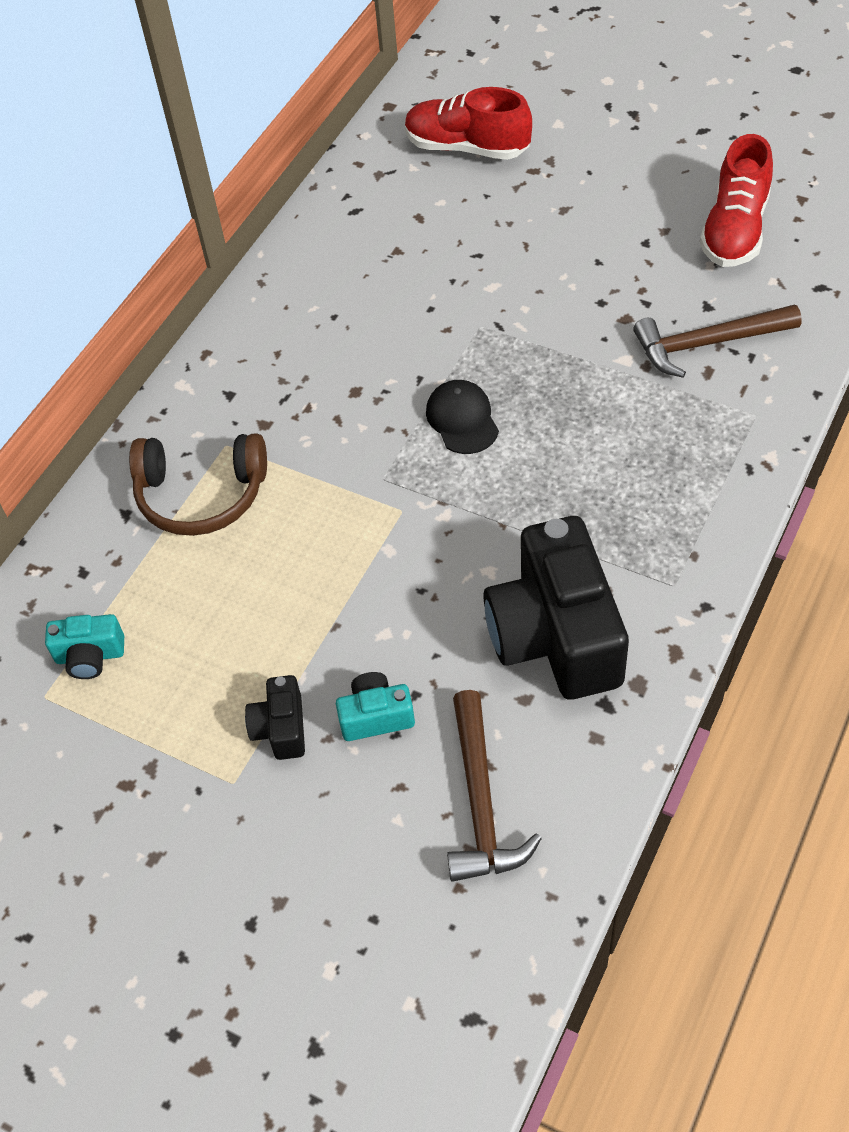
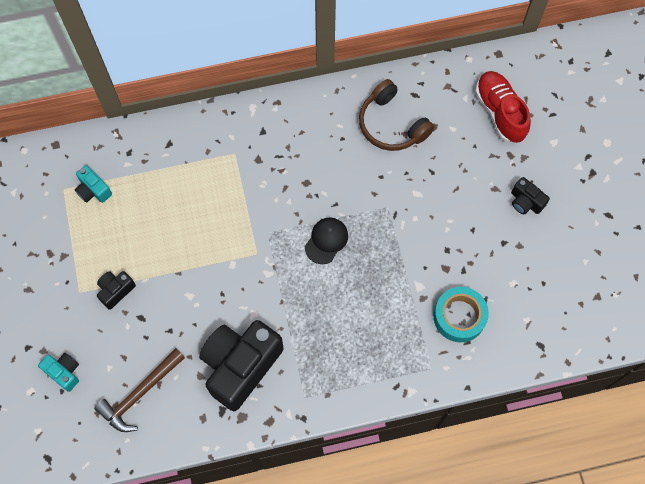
camera: 45 degrees right, 15 degrees up
brown headphones [129,433,267,536] -> brown headphones moved to [359,79,434,151]
turquoise camera [336,672,415,741] -> turquoise camera moved to [38,353,79,392]
brown hammer [633,304,802,378] -> turquoise tape [433,287,489,342]
red shoe [700,134,773,267] -> none
none -> black camera [511,177,550,214]

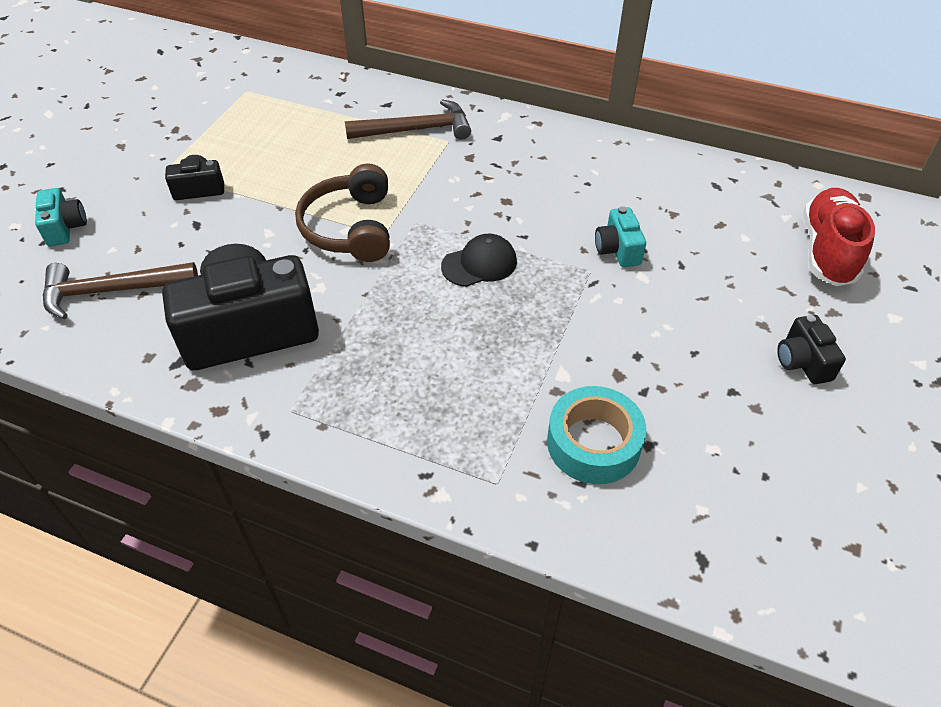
camera: 35 degrees right, 20 degrees down
turquoise camera [75,165,112,203] -> turquoise camera moved to [595,206,646,267]
brown headphones [359,79,434,151] -> brown headphones moved to [295,163,390,262]
none -> brown hammer [345,99,471,140]

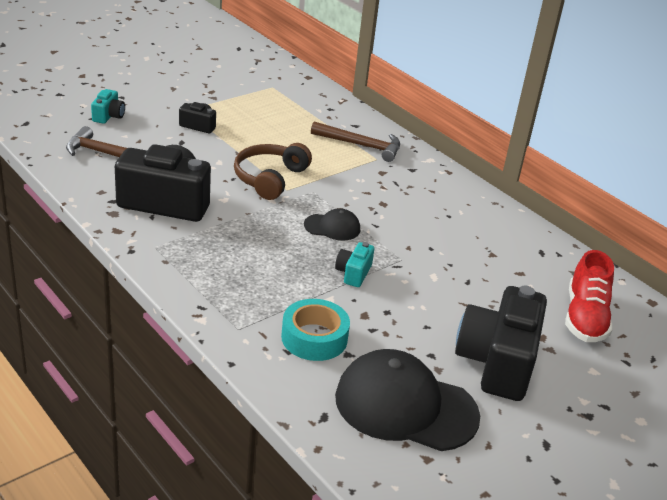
camera: 25 degrees right, 15 degrees down
turquoise camera [595,206,646,267] -> turquoise camera moved to [335,242,374,287]
black camera [777,315,846,384] -> black camera [455,286,547,401], size x2.20
red shoe [803,188,875,286] -> red shoe turned 150 degrees clockwise [565,250,614,342]
none -> black cap [335,349,480,451]

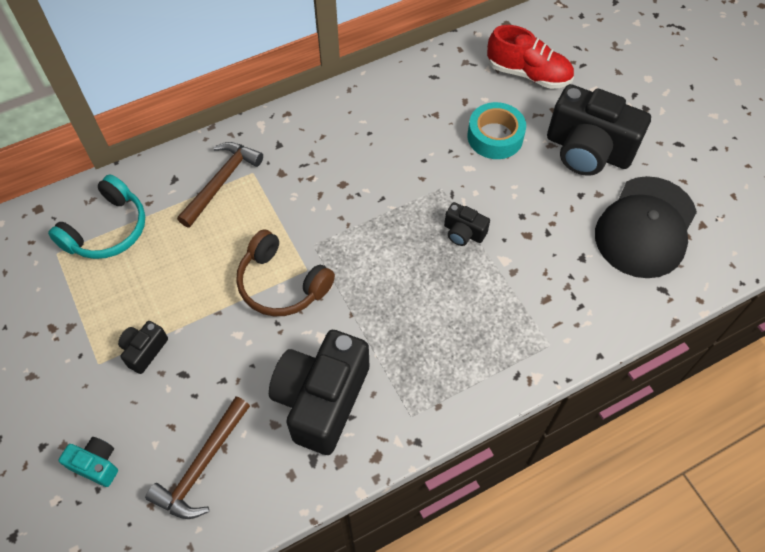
camera: 75 degrees left, 25 degrees up
turquoise tape [281,299,350,361] -> turquoise tape moved to [467,102,526,159]
black cap [304,208,360,241] -> none
turquoise camera [335,242,374,287] -> black camera [444,202,490,246]
none -> turquoise headphones [48,174,145,259]

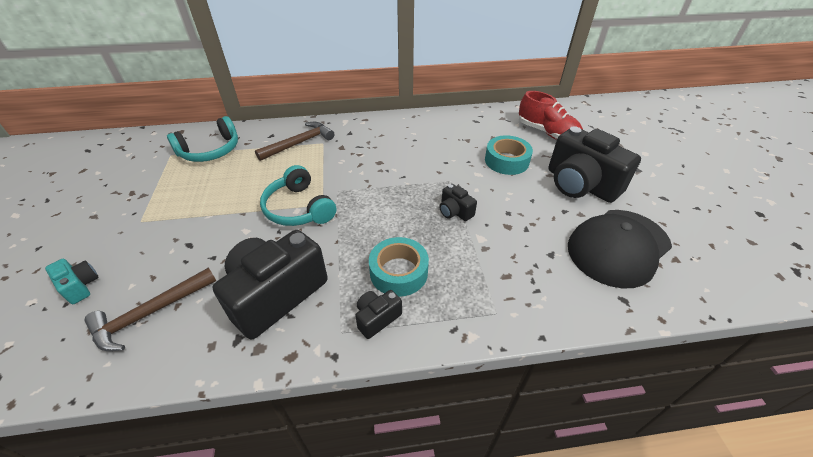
camera: 20 degrees right, 15 degrees down
black camera [118,321,168,374] -> black camera moved to [355,290,402,339]
brown headphones [236,230,335,316] -> turquoise headphones [260,165,336,226]
none -> turquoise tape [369,237,429,297]

